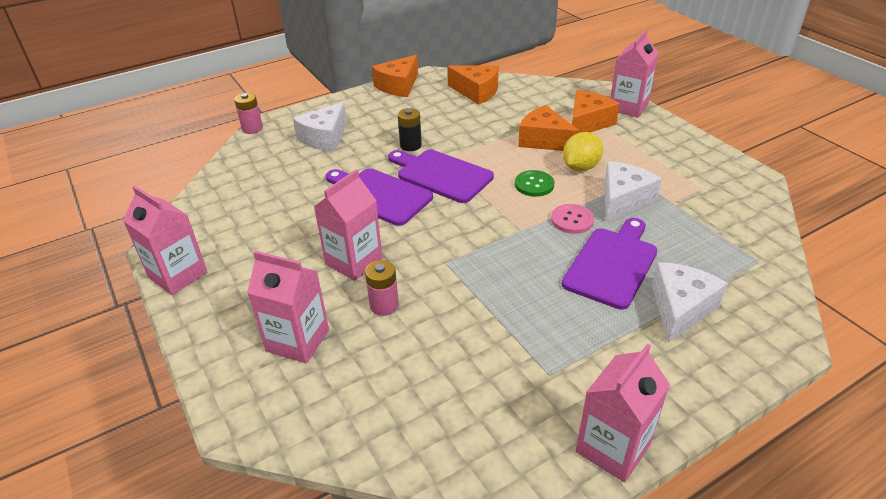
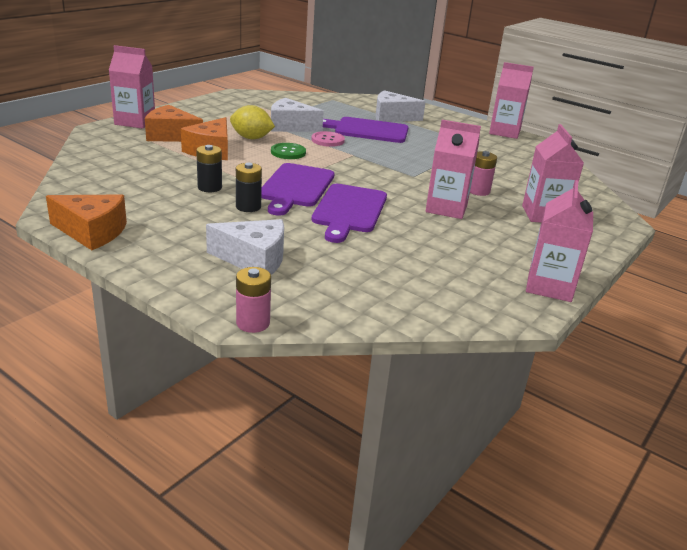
camera: 115 degrees left, 10 degrees down
orange cheese [447,65,499,105] -> none
none -> black battery [196,145,222,192]

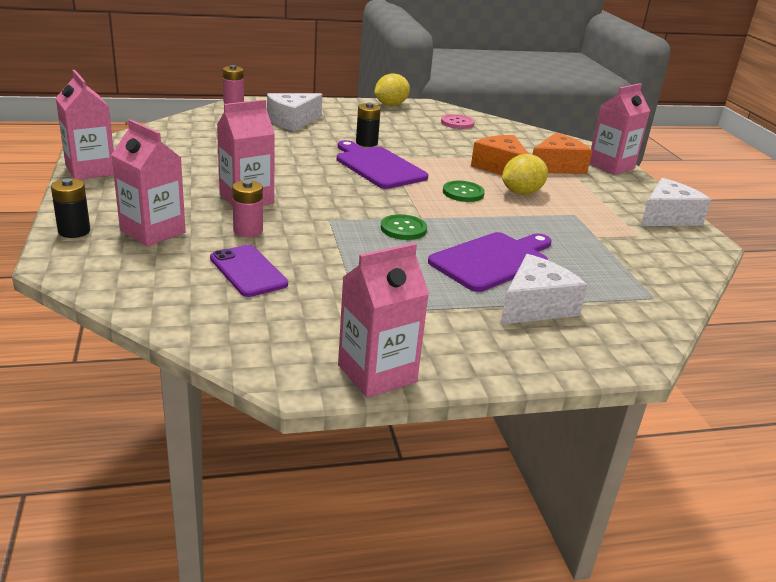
camera: 130 degrees right, 0 degrees up
orange cheese [46,194,127,250] -> yellow lemon [374,73,410,106]
black battery [196,145,222,192] -> black battery moved to [51,178,90,238]
white cheese [271,98,324,132] -> white cheese moved to [641,178,711,226]
pink button [311,131,345,147] -> pink button moved to [441,114,474,129]
purple cutting board [311,184,387,243] -> none
none -> purple phone [210,245,288,297]
none -> green button [381,214,427,240]

